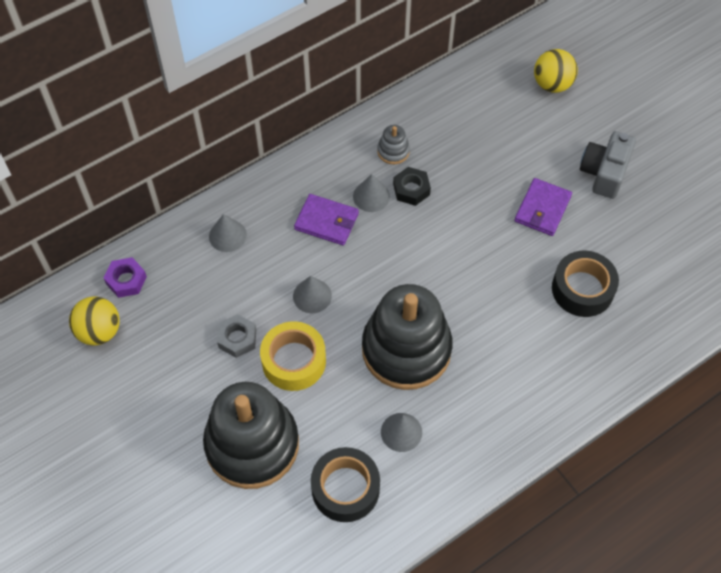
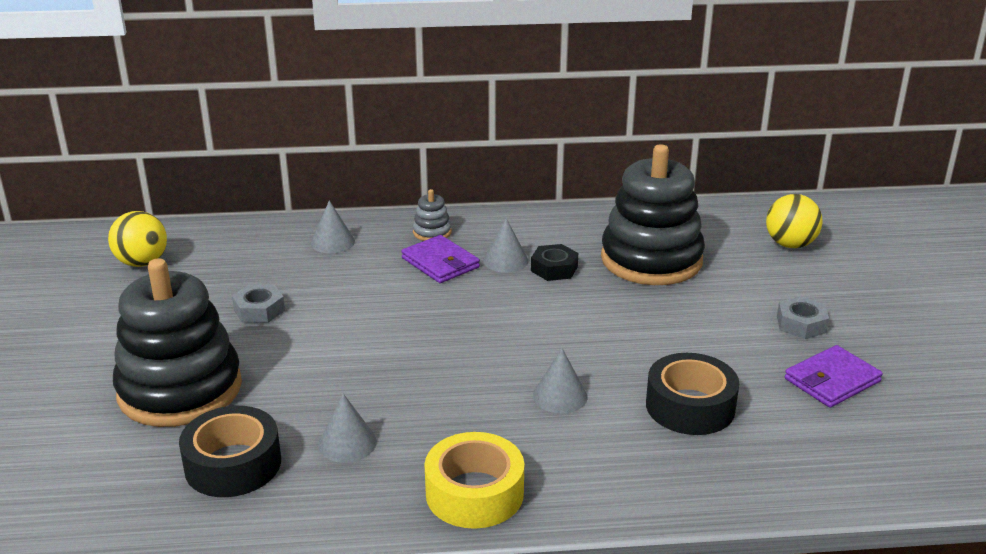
camera: 30 degrees right, 30 degrees down
purple nut [104,257,147,298] -> none
yellow tape [260,321,326,391] -> yellow tape moved to [424,432,524,529]
grey cone [293,276,332,313] -> grey cone moved to [533,348,588,413]
black stacking toy [362,284,453,390] -> black stacking toy moved to [601,144,705,285]
grey stacking toy [377,125,410,164] -> grey stacking toy moved to [413,189,452,241]
purple wallet [514,178,572,236] -> purple wallet moved to [785,345,883,408]
grey camera [580,131,636,199] -> grey nut [777,296,829,339]

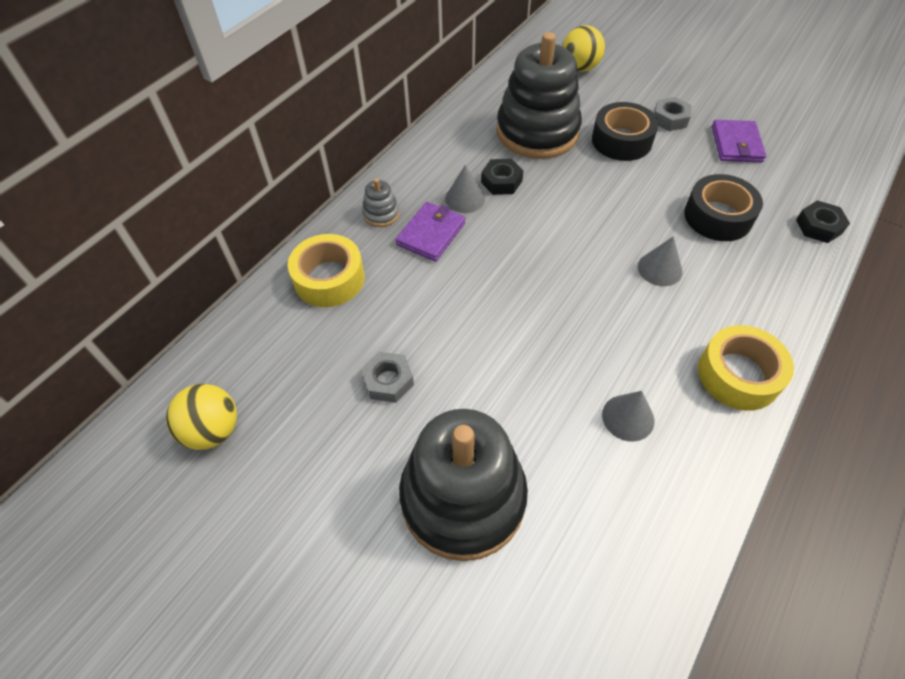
camera: 50 degrees left, 25 degrees up
black tape [179,406,281,497] -> black tape moved to [592,102,658,161]
grey cone [311,200,355,253] -> yellow tape [288,234,365,307]
purple wallet [401,235,480,283] -> purple wallet turned 60 degrees counterclockwise [395,202,466,262]
none -> black nut [796,200,850,243]

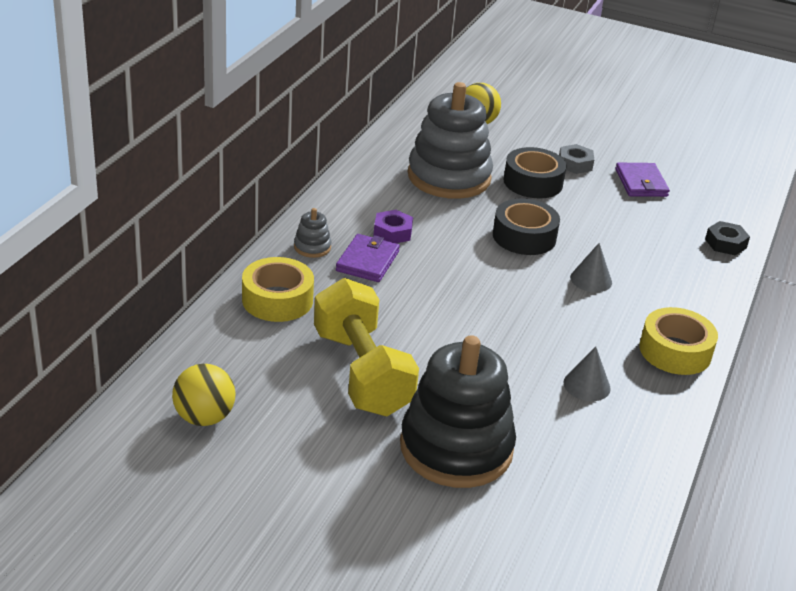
camera: 15 degrees left, 20 degrees down
grey nut [361,352,414,403] -> yellow dumbbell [314,278,419,416]
grey cone [445,165,485,213] -> purple nut [373,210,413,243]
black nut [481,159,524,195] -> none
black stacking toy [497,32,582,159] -> grey stacking toy [408,82,493,199]
black tape [684,174,763,241] -> black tape moved to [493,198,560,255]

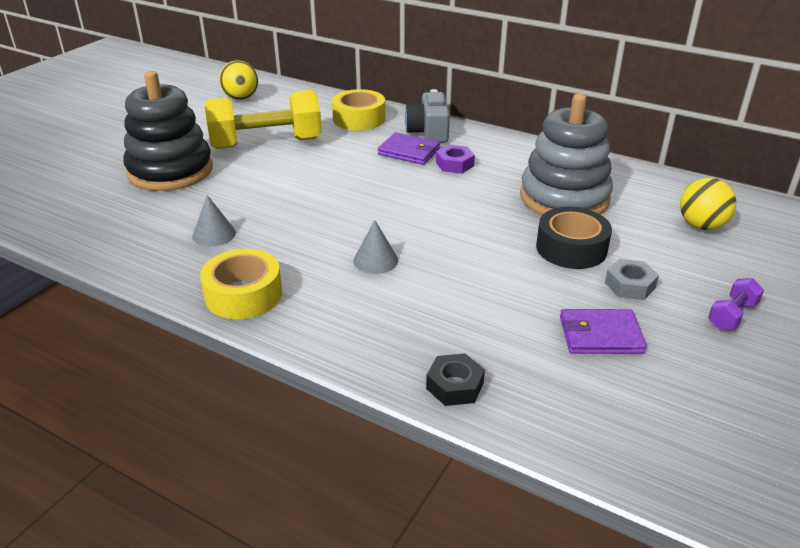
camera: 100 degrees right, 0 degrees up
grey stacking toy [294,208,331,258] -> grey camera [405,89,450,143]
black tape [493,198,560,255] -> none
none -> purple dumbbell [708,278,764,330]

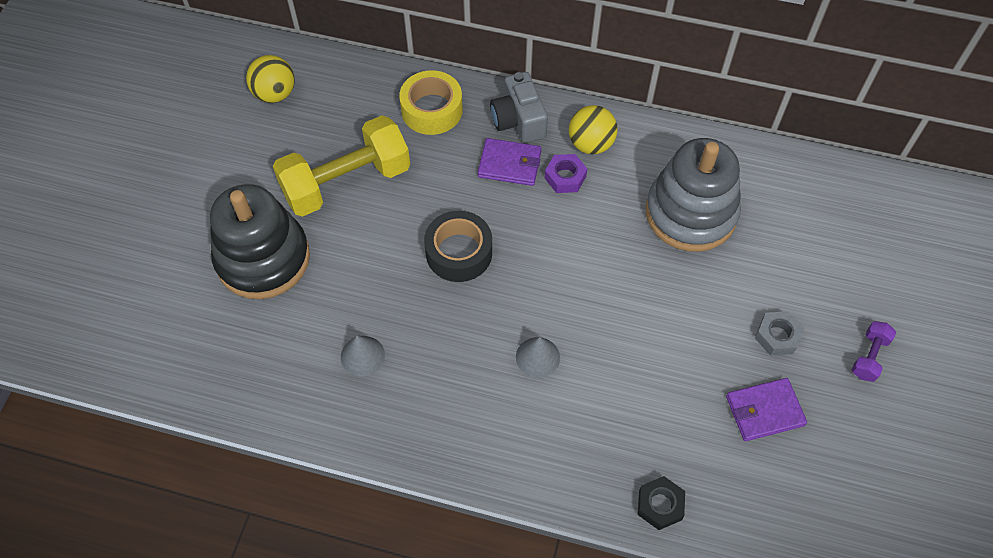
camera: 15 degrees left, 25 degrees up
yellow tape [200,249,282,319] -> none
black tape [536,207,612,269] -> black tape moved to [424,211,492,282]
yellow ball [680,178,736,230] -> yellow ball moved to [569,105,618,154]

